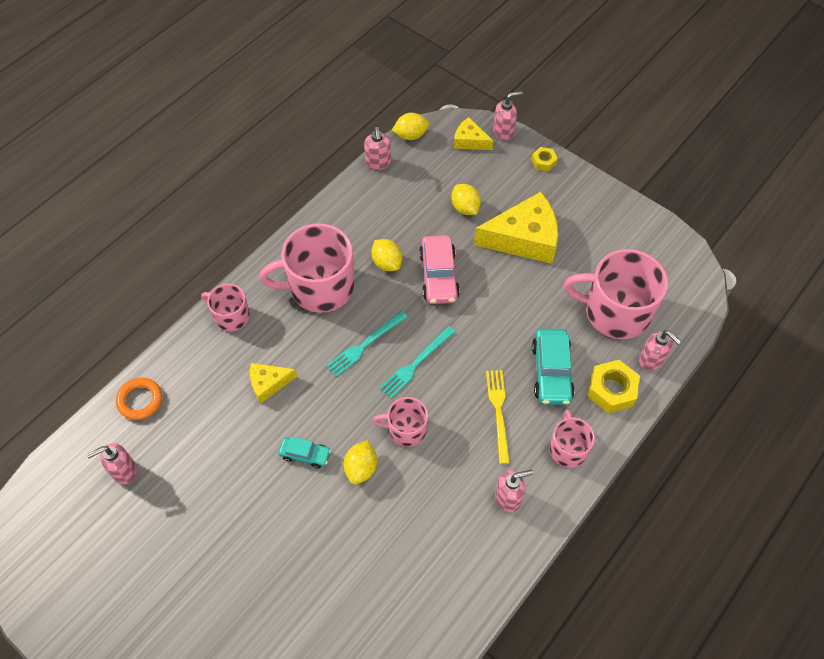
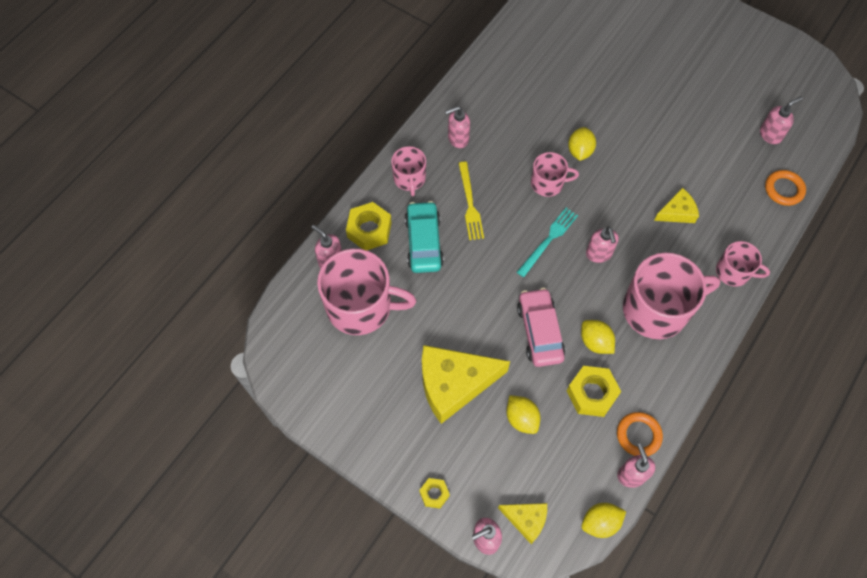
camera: 175 degrees right, 5 degrees up
turquoise car [279,436,331,468] -> none
turquoise fork [326,311,408,377] -> pink soap dispenser [586,227,619,263]
none -> yellow nut [567,366,621,417]
none -> orange ring [617,412,663,456]

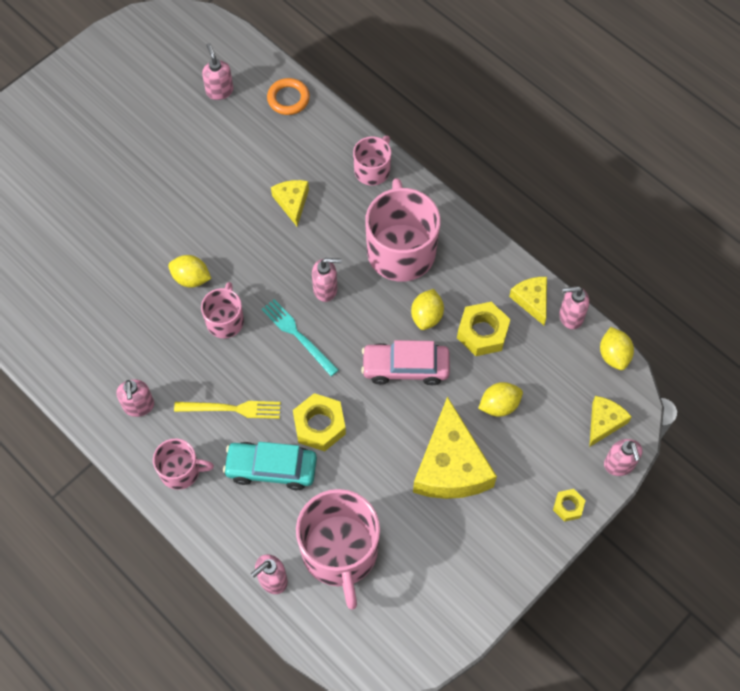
camera: 80 degrees left, 0 degrees up
pink mug [317,249,416,335] -> pink mug turned 150 degrees clockwise [296,489,380,610]
yellow nut [346,202,392,250] -> yellow nut moved to [293,393,346,451]
yellow lemon [581,320,615,354] -> yellow lemon turned 45 degrees counterclockwise [411,289,444,330]
orange ring [617,412,663,456] -> yellow cheese [509,277,547,325]

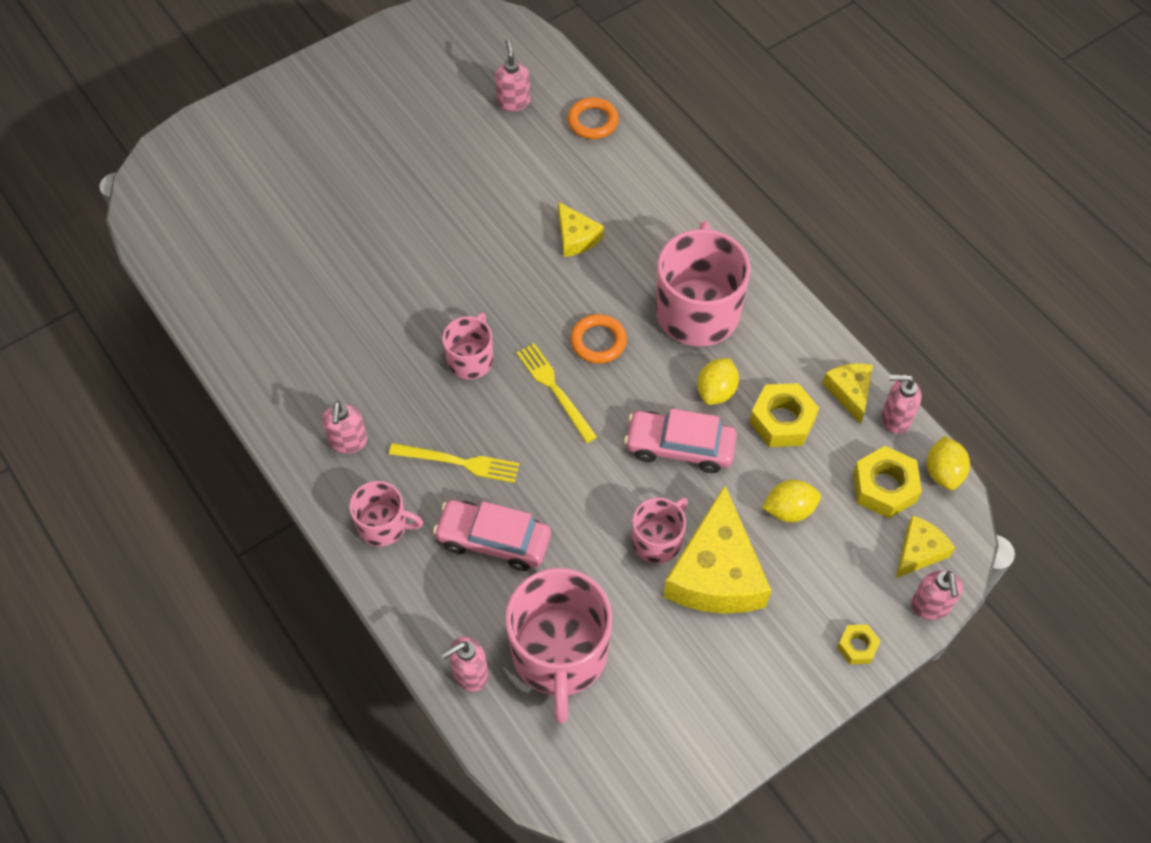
camera: 10 degrees right, 5 degrees down
yellow lemon [168,255,211,287] -> none
turquoise car [223,442,317,490] -> pink car [433,500,551,571]
turquoise fork [261,299,339,376] -> yellow fork [516,343,597,443]
yellow cheese [271,180,309,226] -> yellow cheese turned 150 degrees clockwise [558,202,604,257]
yellow nut [293,393,346,451] -> yellow nut moved to [853,446,922,518]
pink soap dispenser [312,258,341,302] -> orange ring [570,314,627,364]
pink mug [353,136,391,186] -> pink mug moved to [632,498,688,564]

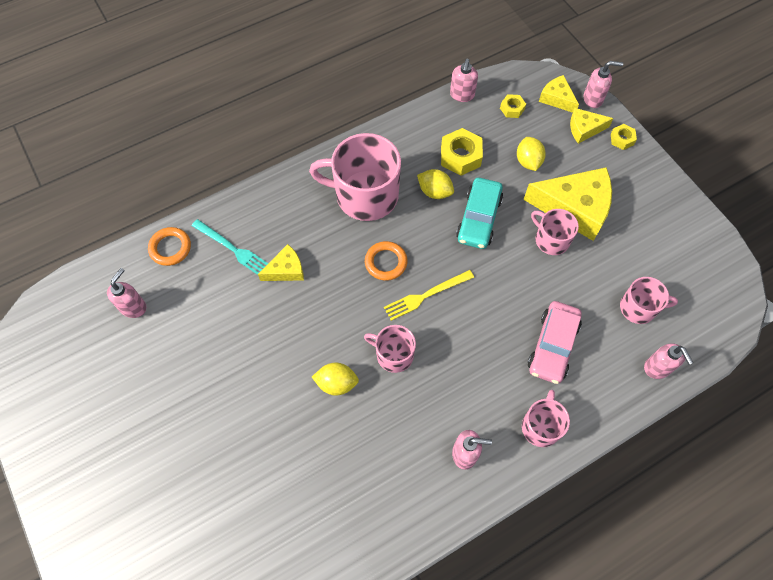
camera: 85 degrees left, 5 degrees up
yellow fork [389,443,520,483] -> none
pink soap dispenser [495,39,530,112] -> pink soap dispenser turned 120 degrees clockwise [107,268,146,318]
pink mug [505,568,612,723] -> pink mug [620,277,678,324], size x0.54
pink car [624,409,737,473] -> turquoise car [456,178,503,249]
yellow cheese [822,363,873,424] -> yellow cheese moved to [570,108,614,144]
yellow nut [853,446,922,518] -> yellow nut [500,94,526,118], size x0.56
yellow lemon [927,436,970,490] -> yellow lemon moved to [312,363,359,395]
none -> turquoise fork [192,219,268,275]

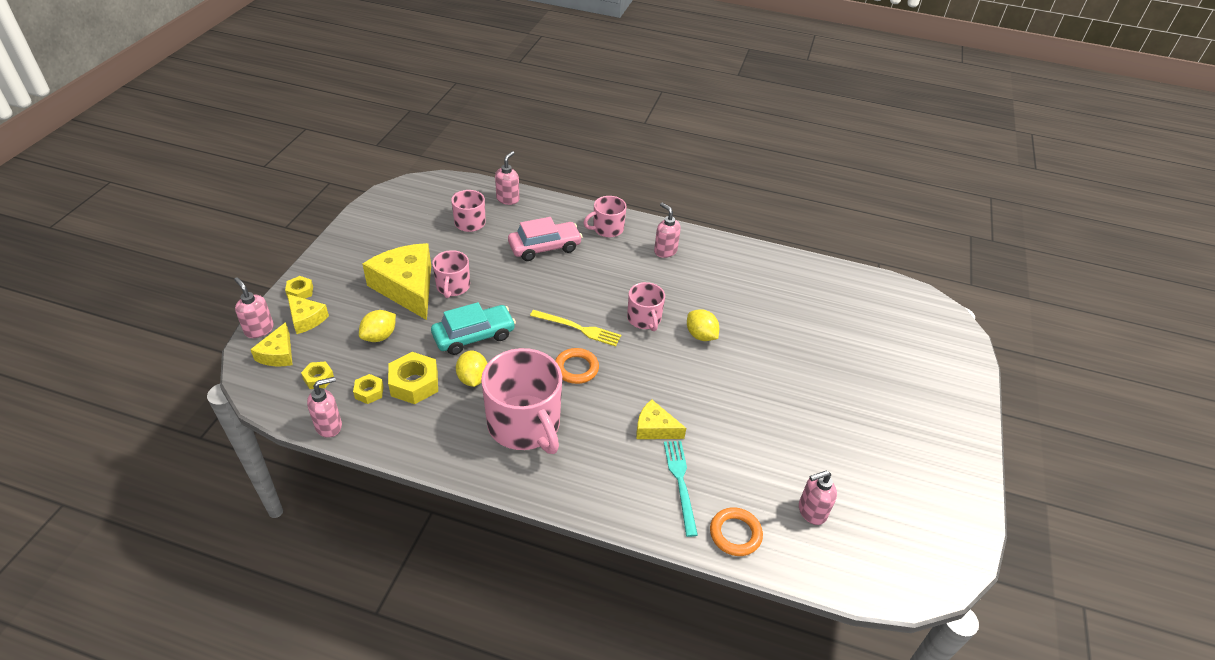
camera: 135 degrees left, 20 degrees down
none -> yellow nut [353,374,384,404]

